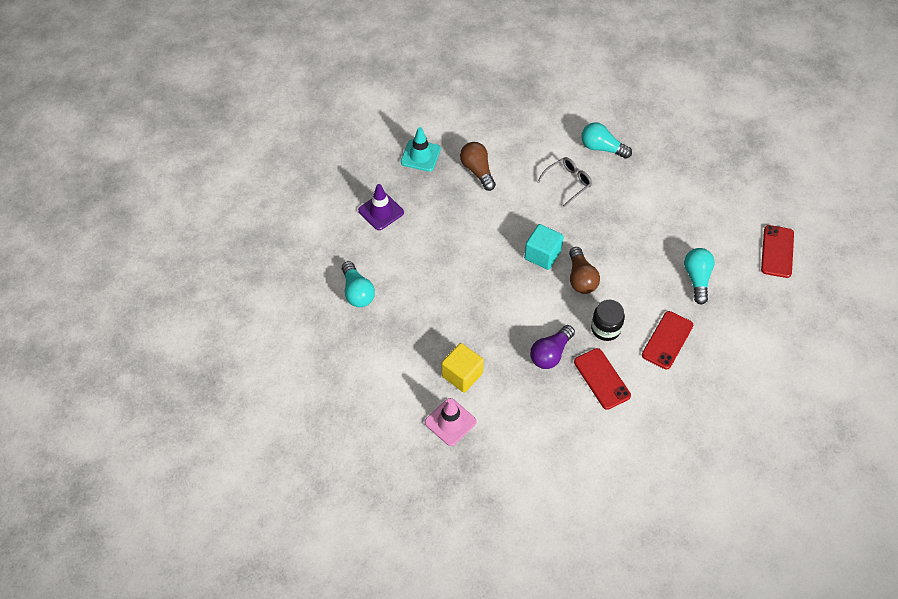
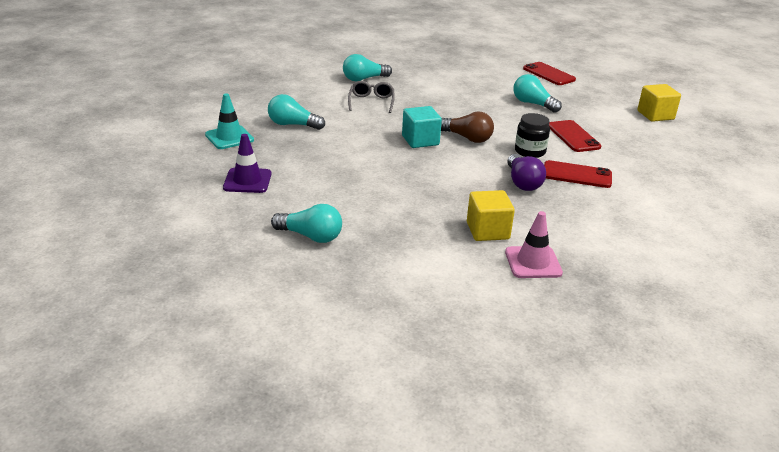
camera: 50 degrees left, 25 degrees down
brown light bulb [460,142,496,191] -> turquoise light bulb [268,94,325,130]
none -> yellow cube [637,84,681,122]

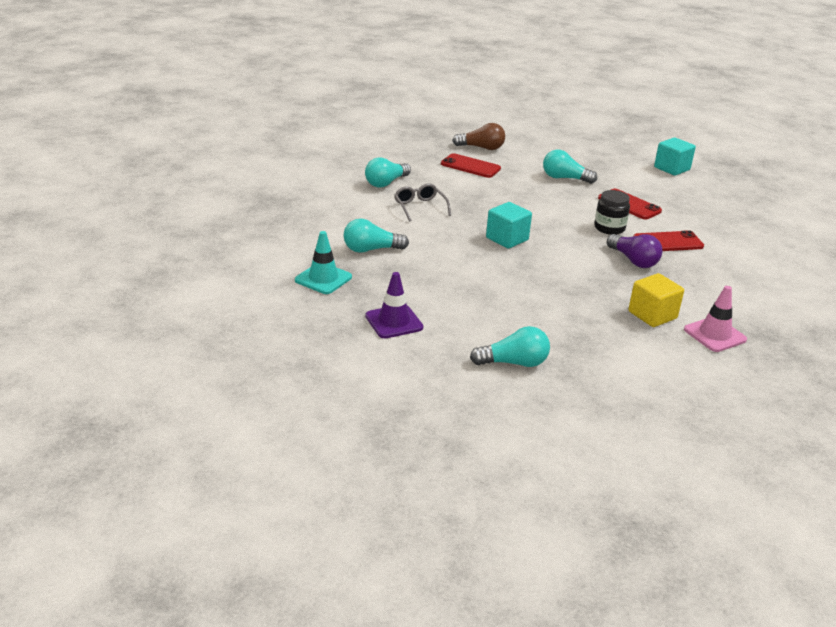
camera: 25 degrees left, 0 degrees up
brown light bulb [441,112,494,143] -> brown light bulb moved to [452,123,505,150]
red phone [523,62,576,85] -> red phone moved to [441,153,501,178]
yellow cube [637,84,681,122] -> turquoise cube [654,137,696,176]

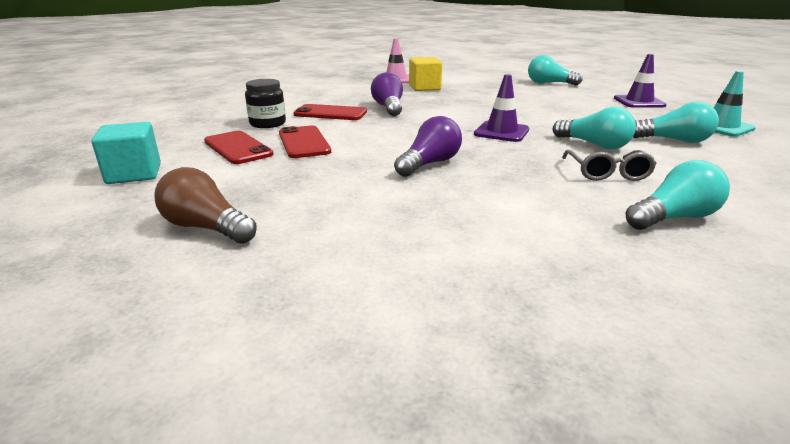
camera: 155 degrees left, 5 degrees down
red phone [441,153,501,178] -> red phone moved to [204,131,274,164]
brown light bulb [452,123,505,150] -> brown light bulb moved to [155,167,257,244]
turquoise cube [486,202,532,249] -> purple traffic cone [474,74,529,142]
turquoise light bulb [543,150,597,184] -> turquoise light bulb moved to [553,107,636,150]
black jar [594,190,630,235] -> black jar moved to [245,79,286,128]
none -> purple light bulb [394,116,462,177]

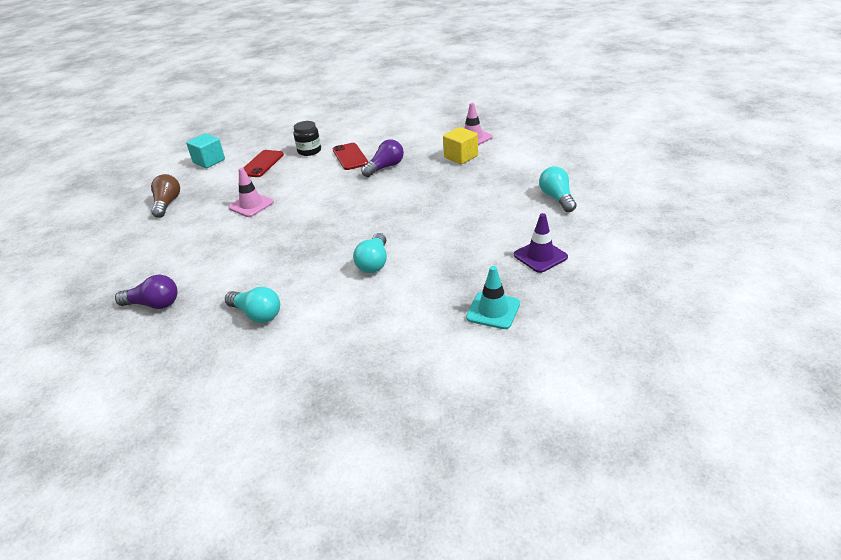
camera: 60 degrees right, 10 degrees up
red phone [279,125,331,158] -> none
purple light bulb [394,116,462,177] -> purple light bulb moved to [115,274,178,309]
purple traffic cone [474,74,529,142] -> none
grey glasses [562,150,657,181] -> none
turquoise light bulb [633,101,719,143] -> none
none -> pink traffic cone [229,168,274,217]

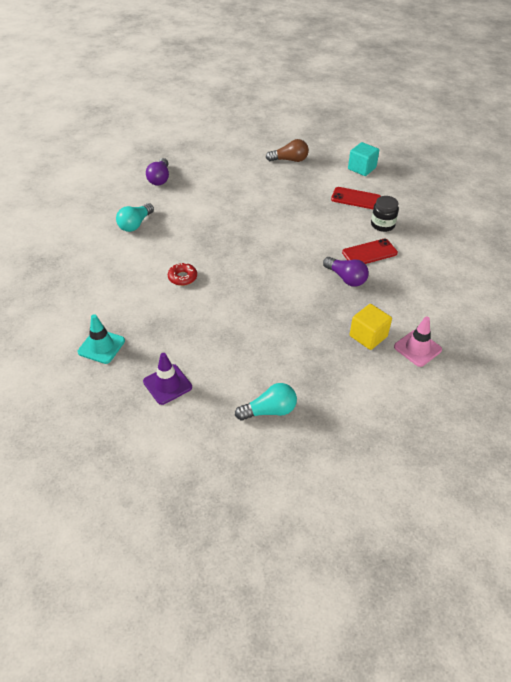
camera: 85 degrees right, 10 degrees up
pink traffic cone [229,168,274,217] -> none
turquoise light bulb [353,233,387,273] -> red donut [168,263,197,286]

